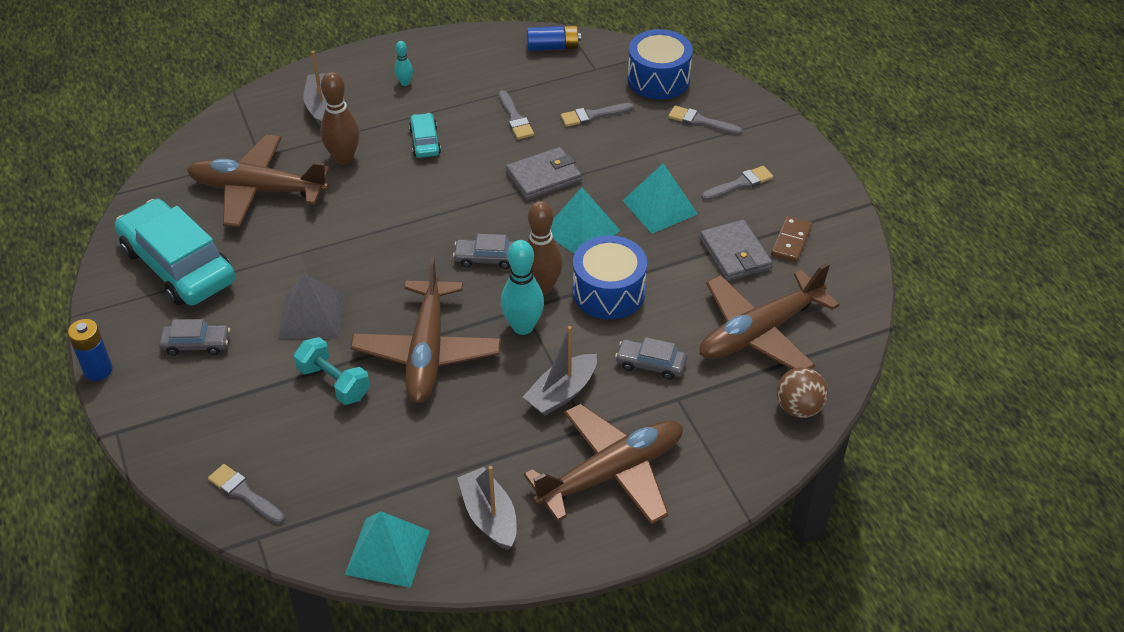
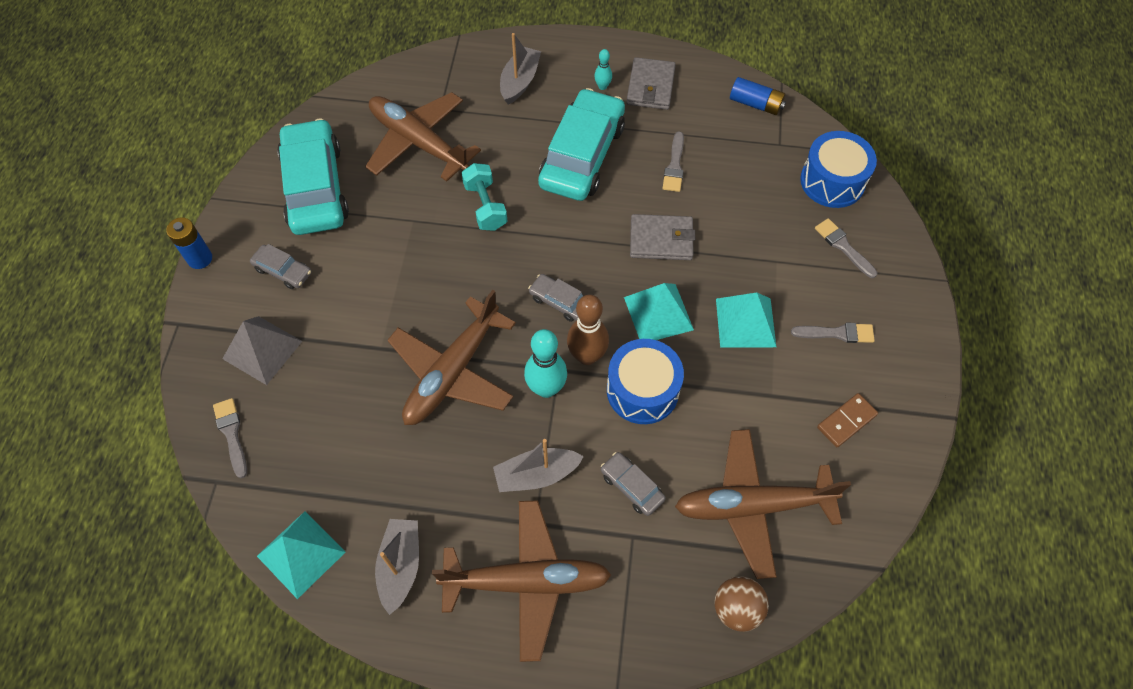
camera: 30 degrees right, 15 degrees up
grey pyramid [278,273,345,339] -> grey pyramid moved to [222,316,302,385]
turquoise dumbbell [294,337,370,405] -> turquoise dumbbell moved to [461,163,507,231]
brown bowling pin [320,72,360,164] -> none
turquoise car [409,113,441,158] -> turquoise car [538,88,625,201], size x2.21
grey brush [561,103,634,127] -> none
grey wallet [700,219,773,281] -> grey wallet moved to [626,57,676,110]

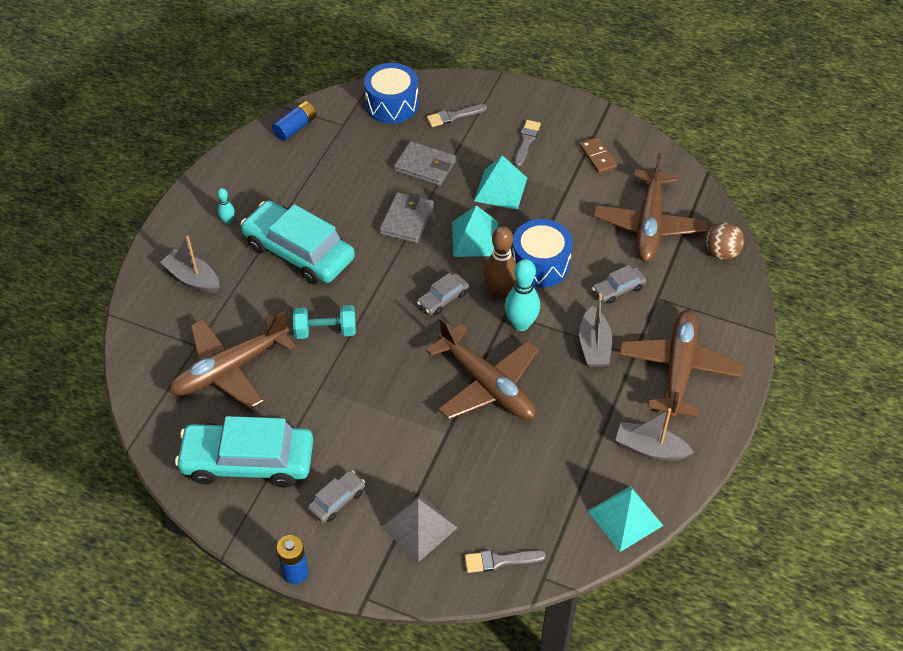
camera: 75 degrees left, 10 degrees down
grey wallet [626,57,676,110] -> grey wallet moved to [394,141,456,186]
grey brush [662,131,684,192] -> none

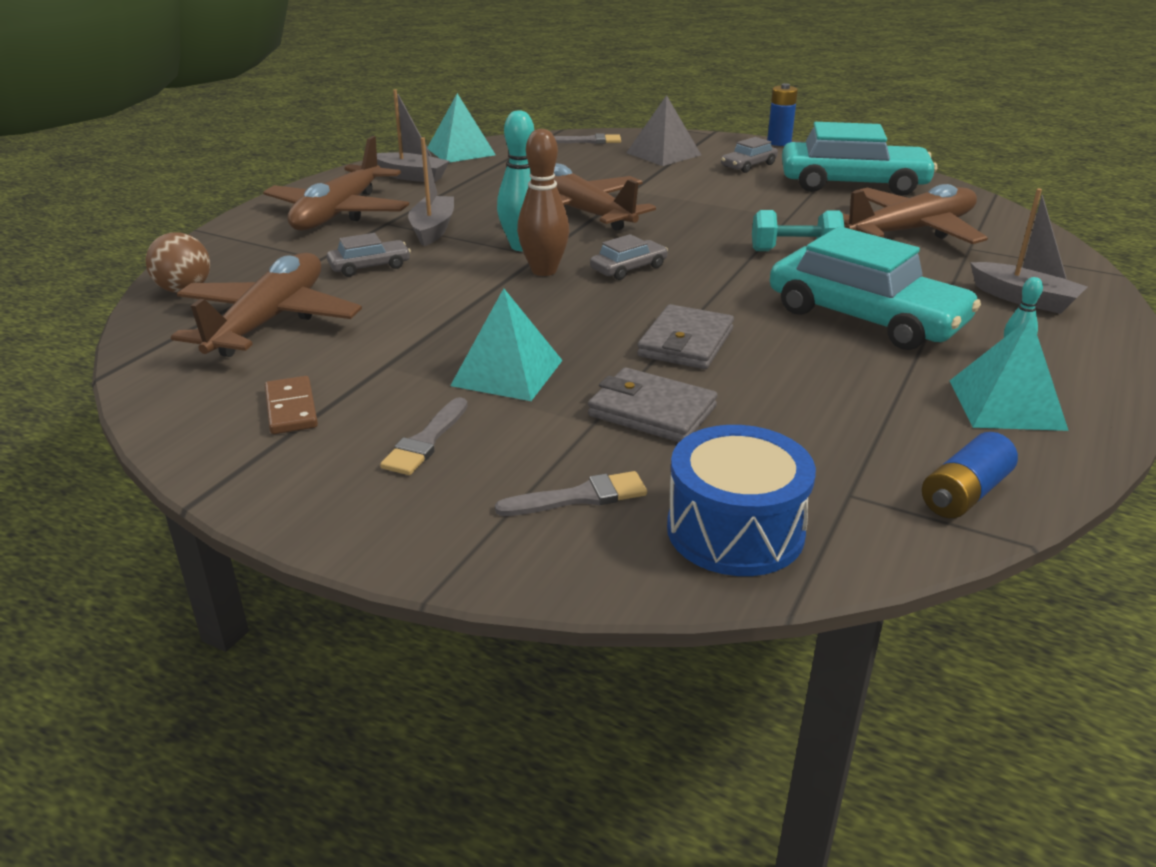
camera: 175 degrees left, 20 degrees down
turquoise pyramid [452,205,498,257] -> turquoise pyramid moved to [950,317,1069,431]
blue drum [512,219,573,288] -> none

